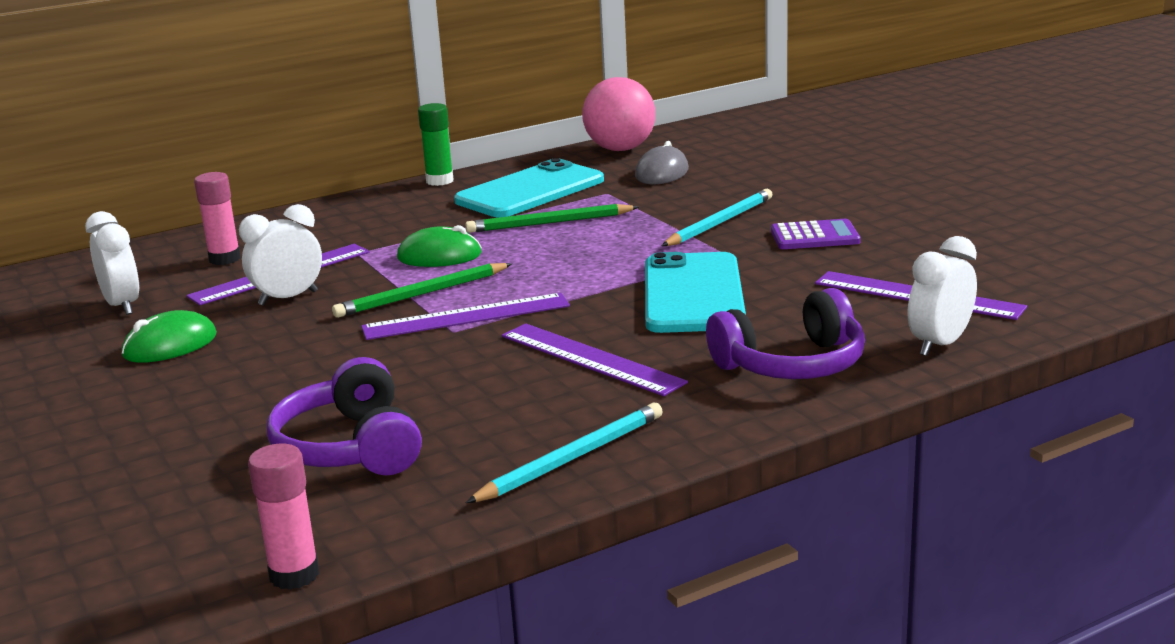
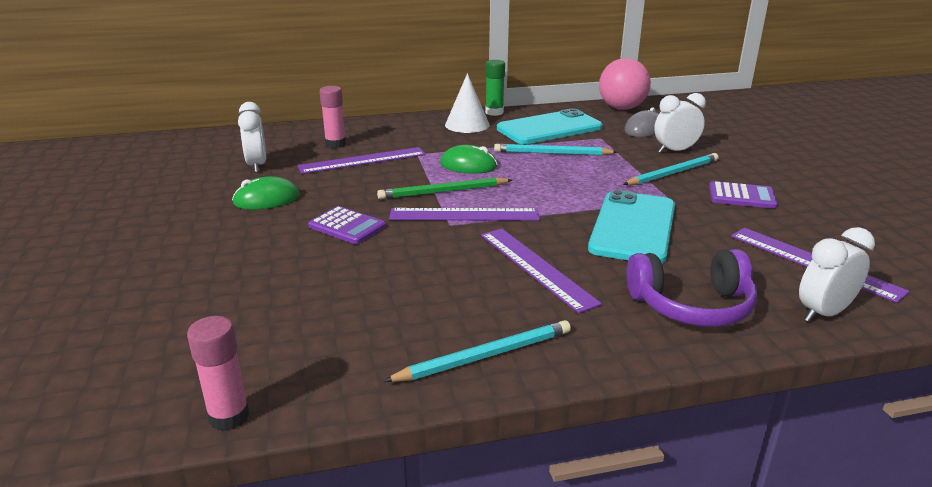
camera: 15 degrees right, 5 degrees up
white clock [239,204,322,306] -> white clock moved to [654,93,706,153]
purple headphones [267,357,422,475] -> none
green pencil [465,204,639,233] -> turquoise pencil [494,144,617,156]
none -> purple calculator [308,206,386,244]
none -> white cone [445,73,490,133]

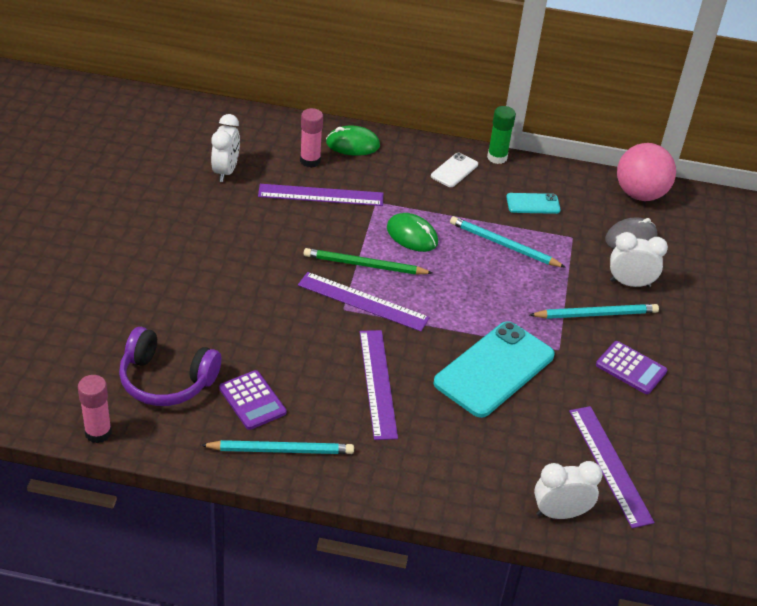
camera: 20 degrees right, 15 degrees up
green mouse [232,176,299,210] -> green mouse moved to [326,125,380,156]
purple calculator [308,206,386,244] -> purple calculator moved to [219,370,286,430]
white cone [445,73,490,133] -> white phone [431,153,478,187]
turquoise phone [497,108,603,144] -> turquoise phone [506,193,561,214], size x0.48
purple headphones [626,249,757,327] -> purple headphones moved to [119,327,221,406]

